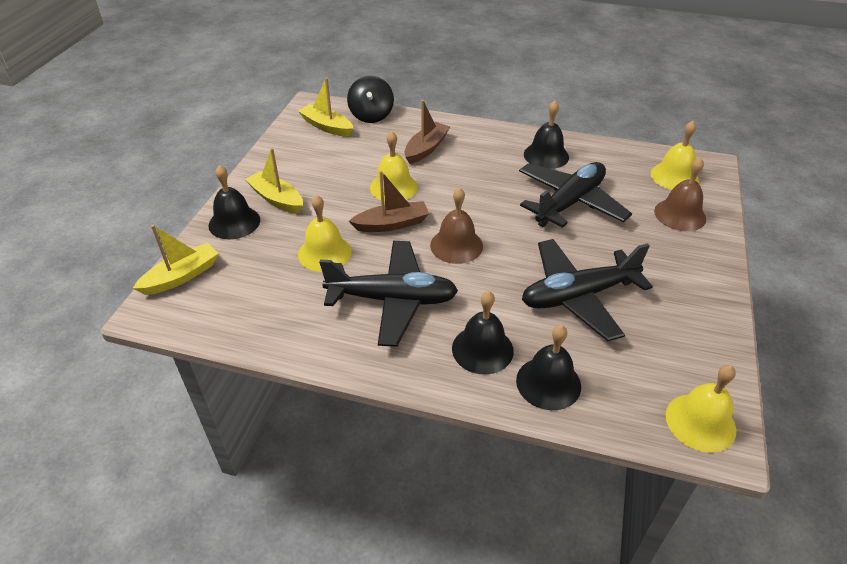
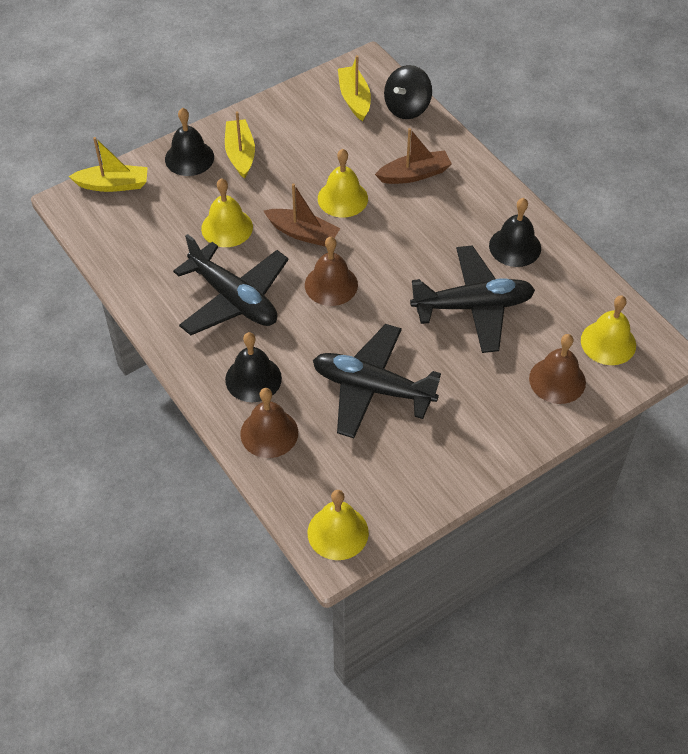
camera: 40 degrees right, 10 degrees up
black bell [516,325,581,410] -> brown bell [240,388,298,458]

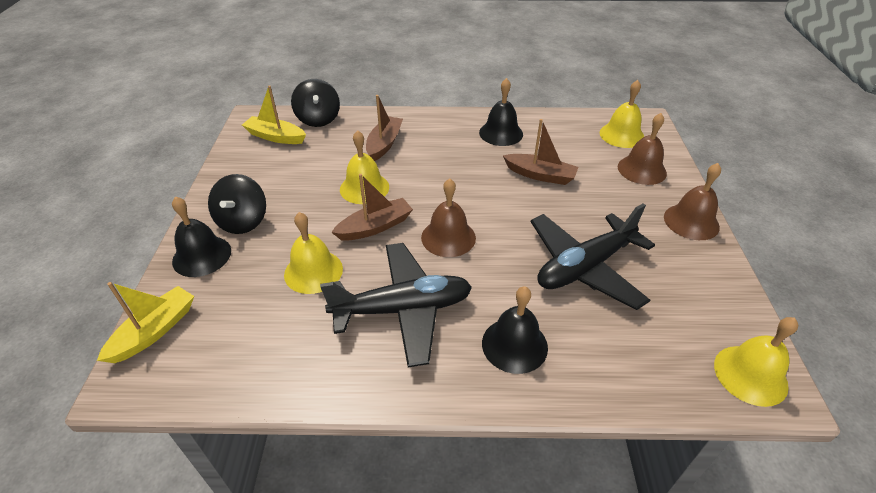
camera: 55 degrees left, 10 degrees down
yellow boat [225,111,255,179] -> black spinning top [208,174,266,234]
brown bell [240,388,298,458] -> brown bell moved to [664,163,721,240]
black plane [410,245,535,353] -> brown boat [503,119,578,185]

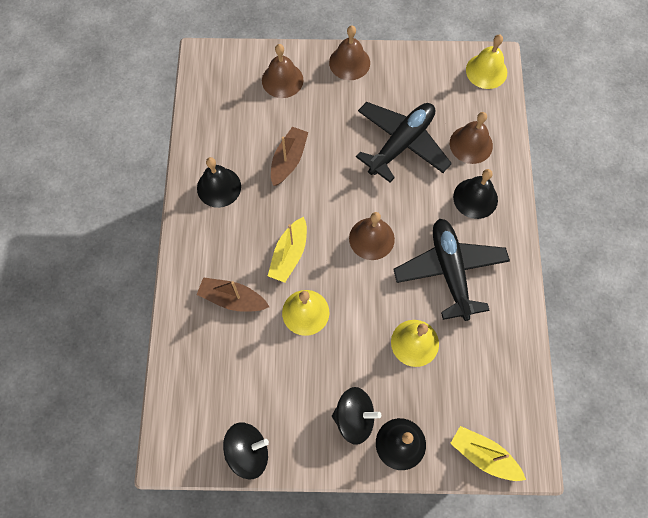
camera: 90 degrees left, 25 degrees up
yellow boat [242,86,306,144] -> yellow boat moved to [268,217,307,283]
black spinning top [291,79,340,127] -> black spinning top moved to [223,422,269,479]
brown boat [331,174,413,241] -> none
black plane [531,203,655,310] -> black plane turned 105 degrees counterclockwise [356,102,452,182]
yellow bell [600,80,644,148] -> none
none -> brown bell [450,112,493,164]

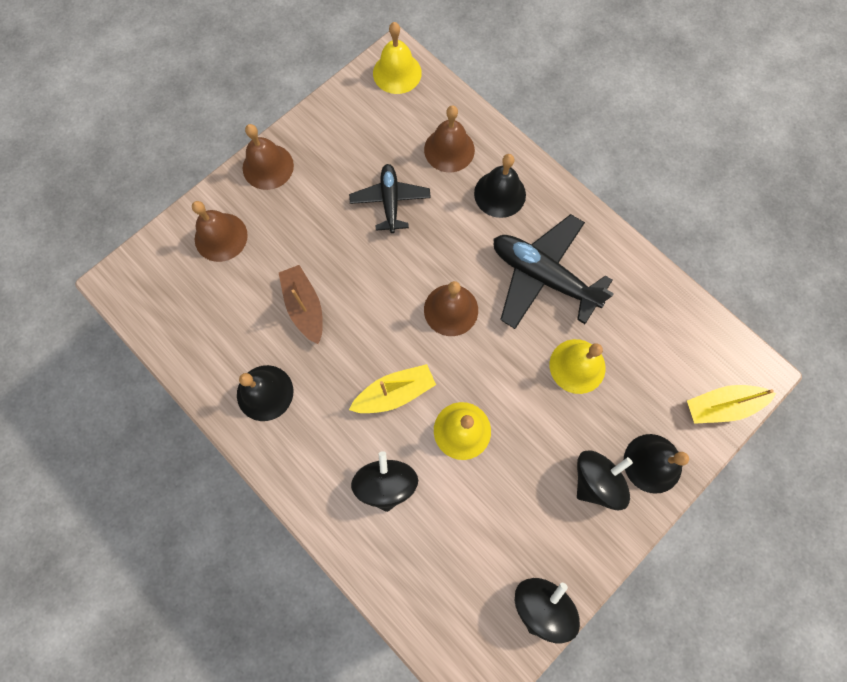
camera: 45 degrees left, 5 degrees up
brown boat [197,277,269,312] -> black spinning top [351,451,418,512]
yellow boat [268,217,307,283] -> yellow boat turned 90 degrees counterclockwise [349,364,436,413]
black plane [356,102,452,182] -> black plane [349,164,431,233], size x0.62

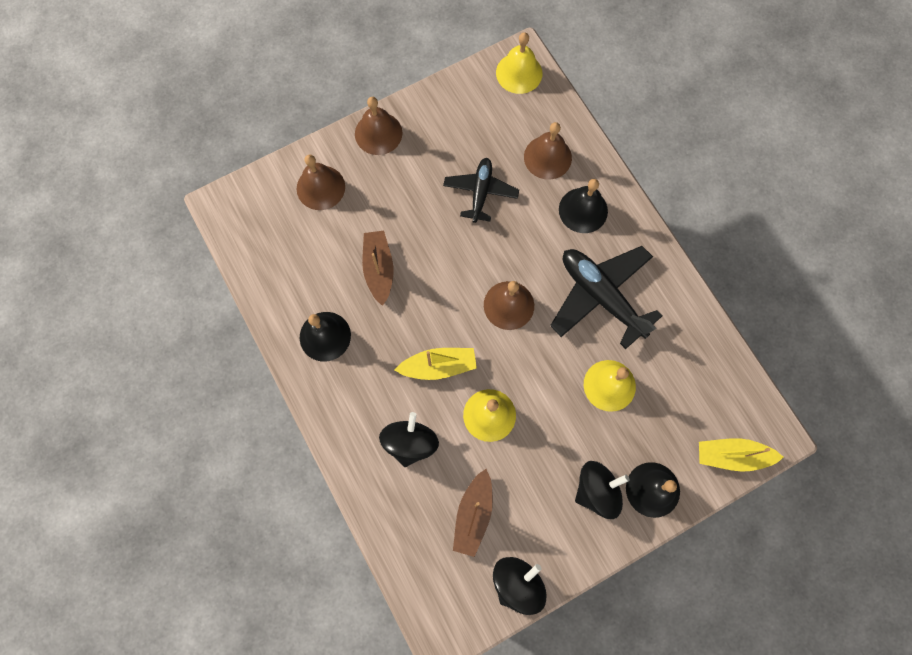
camera: 15 degrees right, 0 degrees up
none -> brown boat [453,469,493,557]

